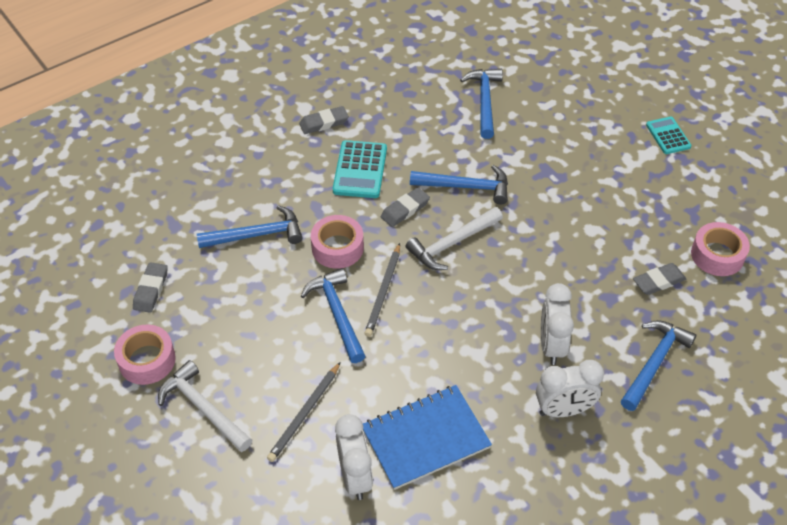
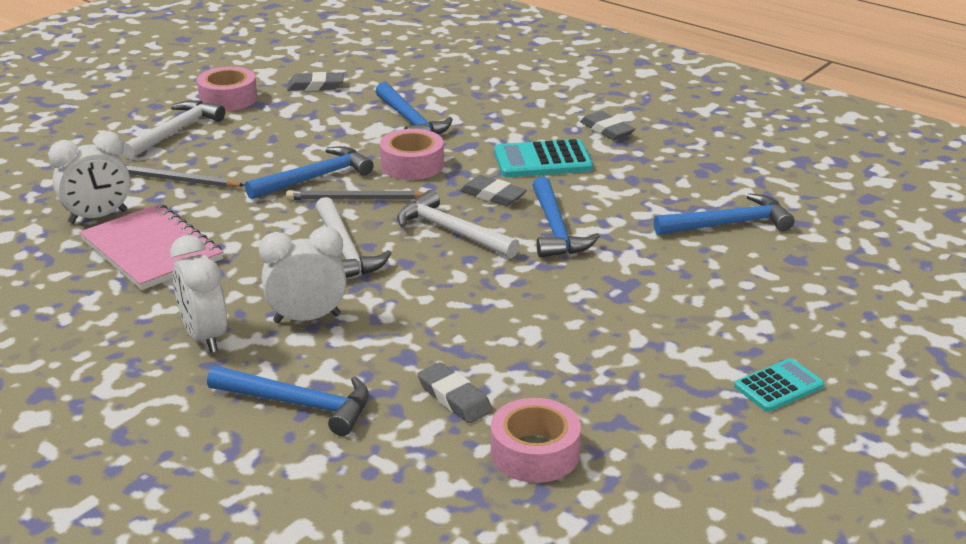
camera: 75 degrees right, 20 degrees down
blue notebook [363,385,492,490] -> pink notebook [79,204,223,290]
none -> white hammer [315,197,392,278]

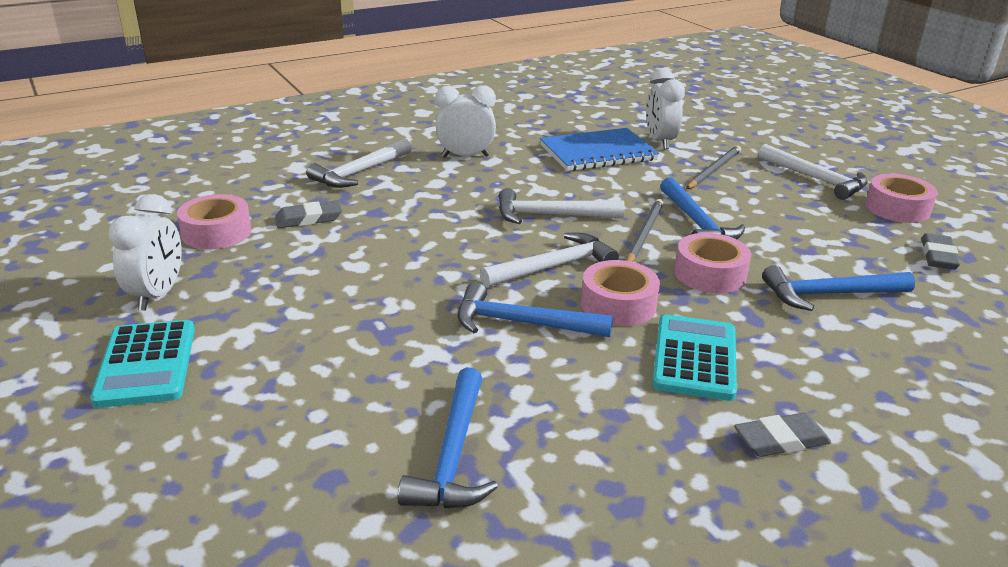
camera: 110 degrees right, 0 degrees up
pink notebook [79,204,223,290] -> blue notebook [540,128,659,171]
blue hammer [207,366,369,436] -> white hammer [307,138,412,188]
white clock [259,227,346,323] -> white clock moved to [108,194,182,311]
grey eraser [460,175,527,206] -> pink tape [581,260,660,326]
turquoise calculator [734,358,824,412] -> turquoise calculator [90,320,195,408], size x1.54

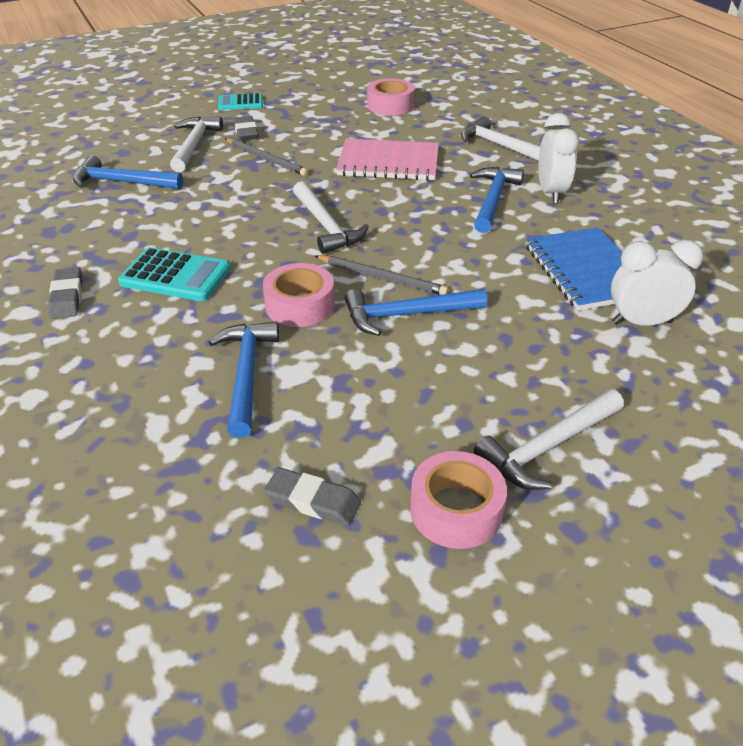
camera: 95 degrees right, 10 degrees up
turquoise calculator [90,320,195,408] -> turquoise calculator [218,93,263,110], size x0.65
white clock [108,194,182,311] -> none
grey eraser [275,200,342,228] -> grey eraser moved to [234,116,259,141]
blue hammer [457,282,613,337] -> blue hammer moved to [470,167,524,233]
white hammer [499,188,625,224] -> white hammer moved to [170,117,223,172]
pink tape [581,260,660,326] -> none
grey pencil [686,145,741,189] -> grey pencil moved to [225,138,308,176]
none -> pink notebook [336,138,439,181]

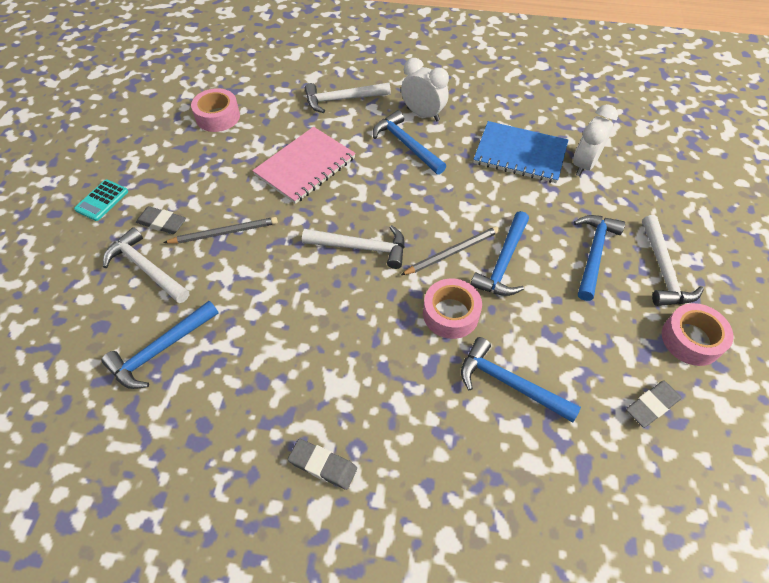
camera: 55 degrees left, 15 degrees up
turquoise calculator [118,247,230,301] -> none
none -> blue hammer [574,215,625,301]

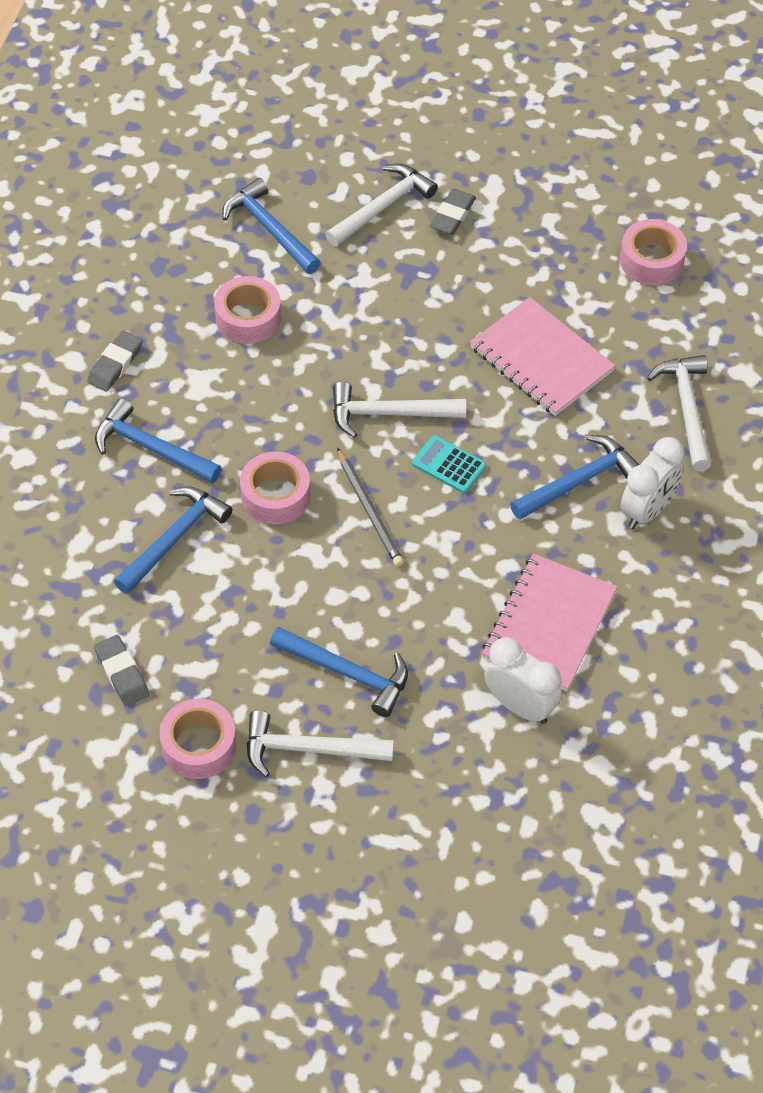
camera: 95 degrees right, 0 degrees up
turquoise calculator [74,180,128,221] -> turquoise calculator moved to [412,435,486,493]
grey pencil [163,217,278,243] -> none
white hammer [302,225,405,269] -> white hammer turned 75 degrees clockwise [333,381,466,438]
blue hammer [470,211,529,296] -> blue hammer moved to [95,398,222,483]
blue notebook [473,121,568,183] -> pink notebook [482,554,617,691]
none -> pink tape [214,276,281,344]

